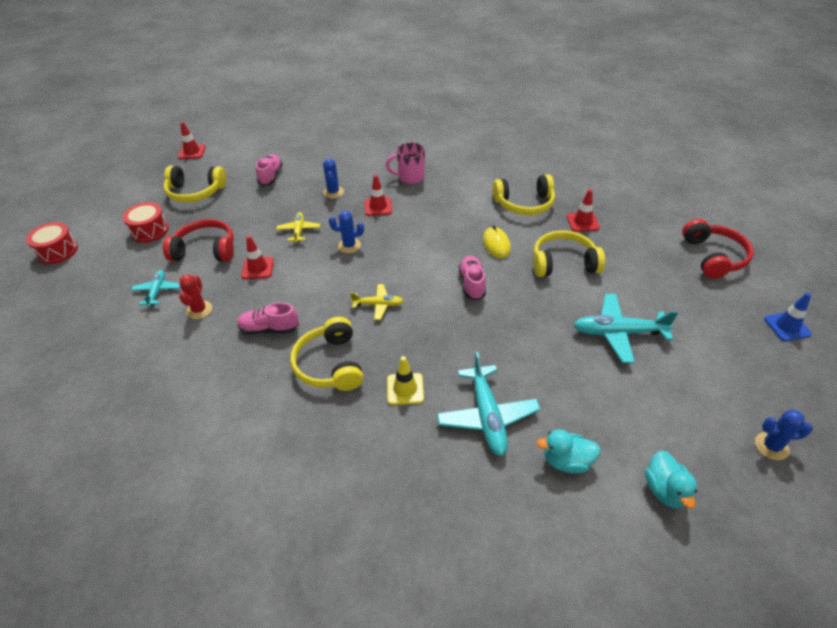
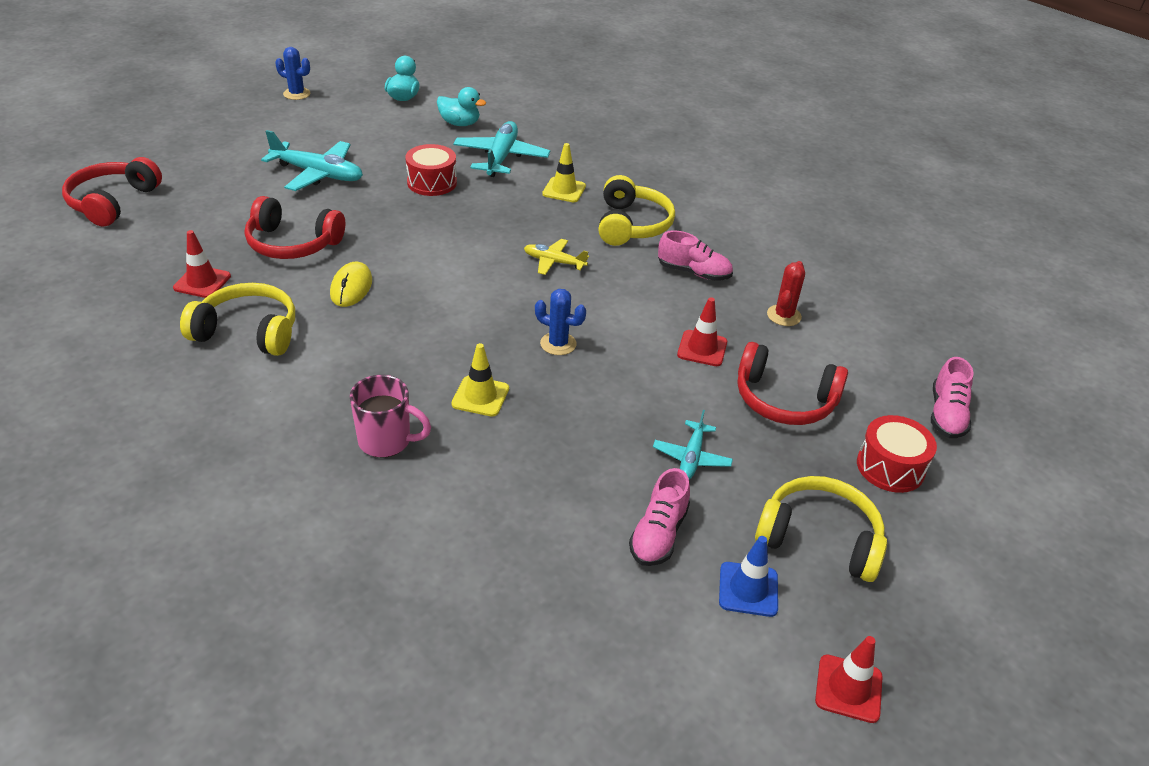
camera: 165 degrees left, 5 degrees down
red drum [26,222,78,264] -> red drum moved to [405,144,457,196]
turquoise plane [131,270,180,307] -> turquoise plane moved to [653,410,733,480]
yellow plane [276,212,320,243] -> none
blue cactus [323,159,344,198] -> none
red traffic cone [365,175,392,216] -> yellow traffic cone [451,343,509,417]
pink shoe [459,256,486,300] -> pink shoe moved to [931,357,974,438]
yellow headphones [533,230,605,277] -> red headphones [245,196,345,259]
blue traffic cone [764,293,812,341] -> blue traffic cone moved to [719,536,778,617]

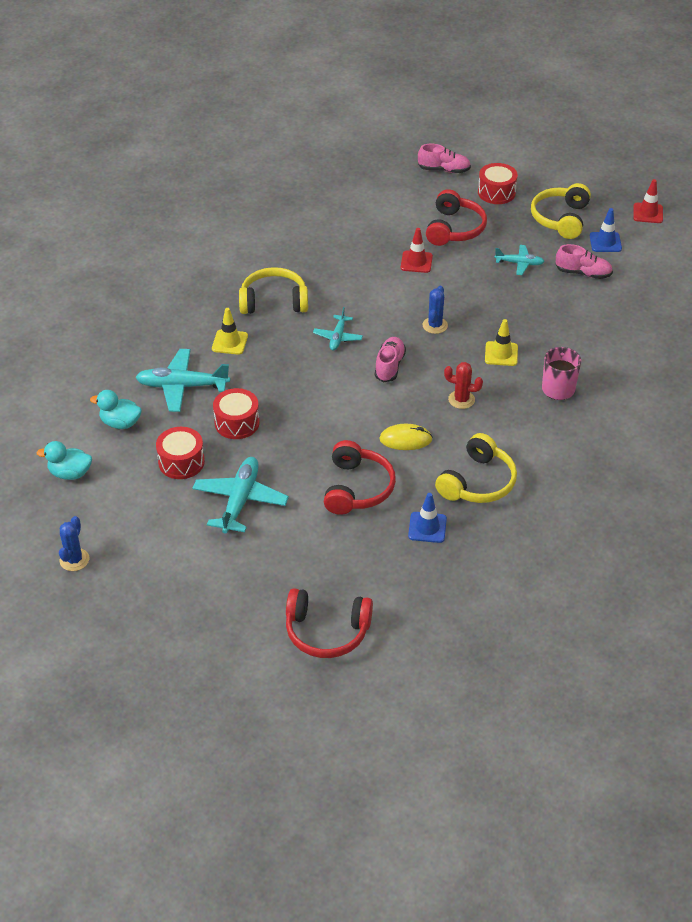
camera: 95 degrees left, 5 degrees up
red traffic cone [173,230,231,298] -> blue traffic cone [408,493,447,543]
yellow headphones [180,283,295,356] -> yellow headphones turned 150 degrees counterclockwise [435,433,517,503]
turquoise duck [437,87,486,126] -> turquoise duck turned 90 degrees counterclockwise [90,390,142,429]
yellow plane [524,239,589,275] -> turquoise plane [313,307,363,351]
pink shoe [658,230,733,281] -> pink shoe moved to [375,337,406,382]
red cactus [767,261,805,326] -> red cactus moved to [444,362,483,409]
none -> red drum [156,427,205,479]

